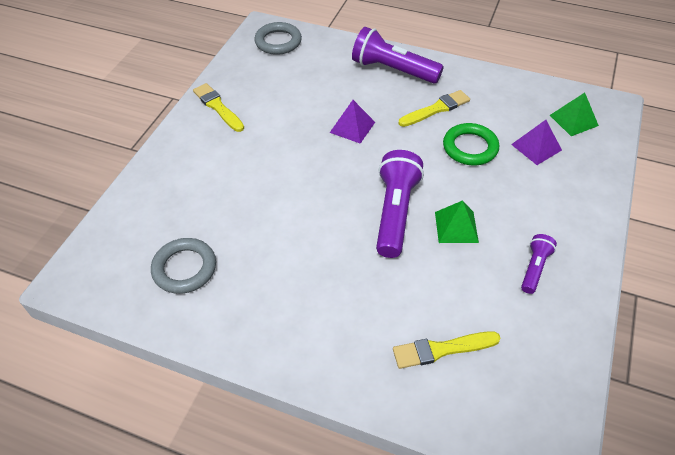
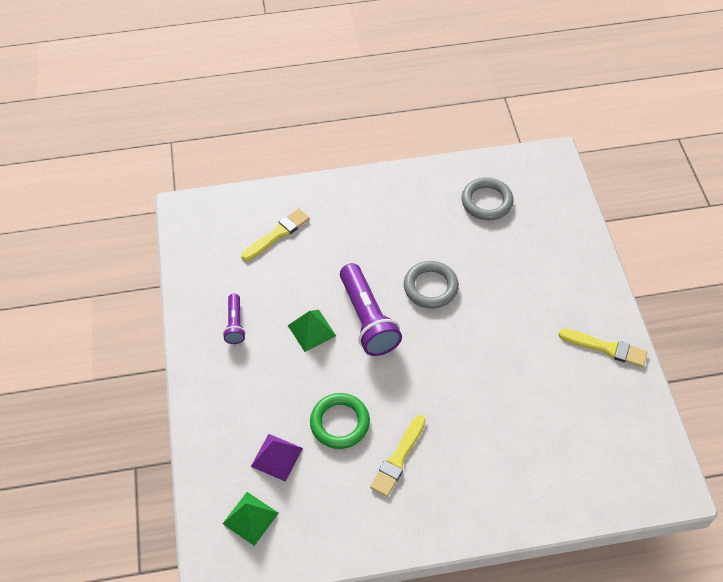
camera: 150 degrees right, 5 degrees up
grey ring [254,22,302,55] -> grey ring moved to [404,261,459,309]
purple pyramid [330,100,375,144] -> none
purple flashlight [352,27,444,84] -> none

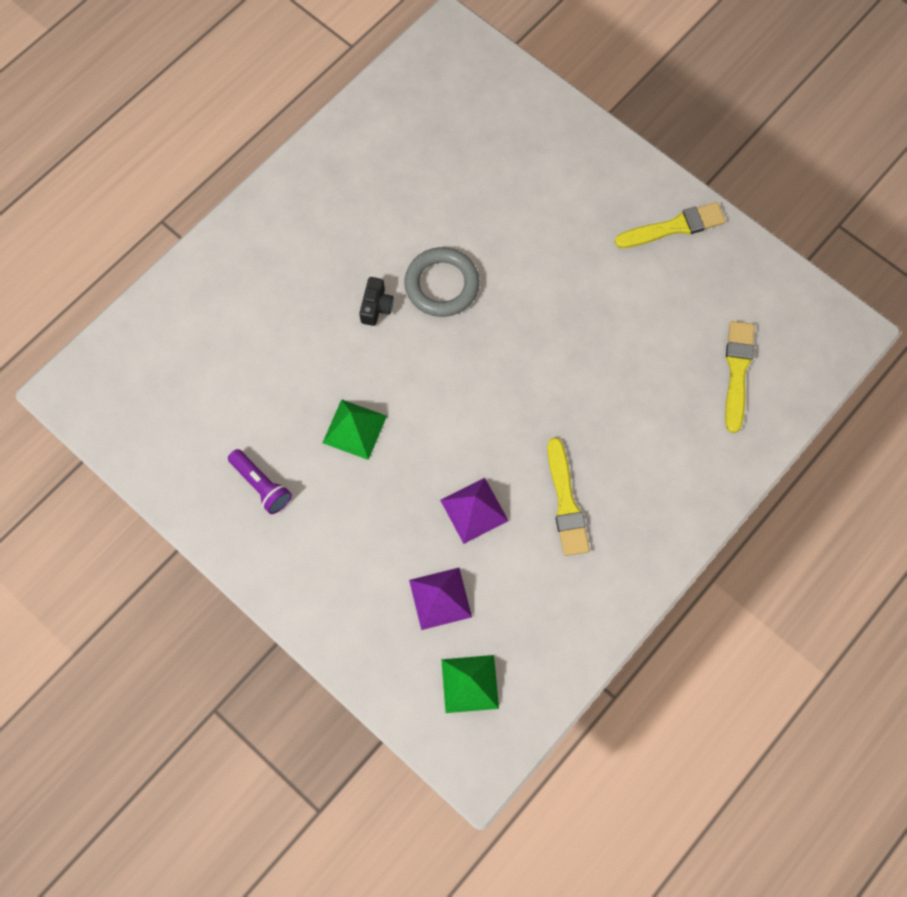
camera: 40 degrees left, 15 degrees up
yellow brush [241,208,310,261] -> yellow brush moved to [725,321,755,433]
green ring [310,393,370,449] -> purple pyramid [440,478,509,544]
purple flashlight [340,263,402,356] -> none
grey ring [462,177,514,220] -> none
none -> black camera [359,277,394,326]

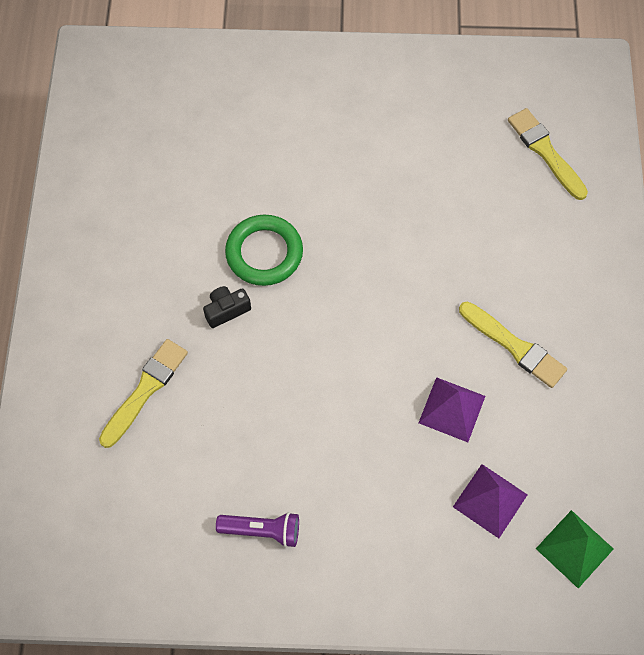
camera: 40 degrees left, 5 degrees down
green pyramid [323,399,387,460] -> none
black camera [359,277,394,326] -> black camera turned 90 degrees counterclockwise [203,286,251,328]
grey ring [405,247,479,317] -> green ring [225,215,303,286]
yellow brush [615,202,726,248] -> yellow brush moved to [99,339,188,448]

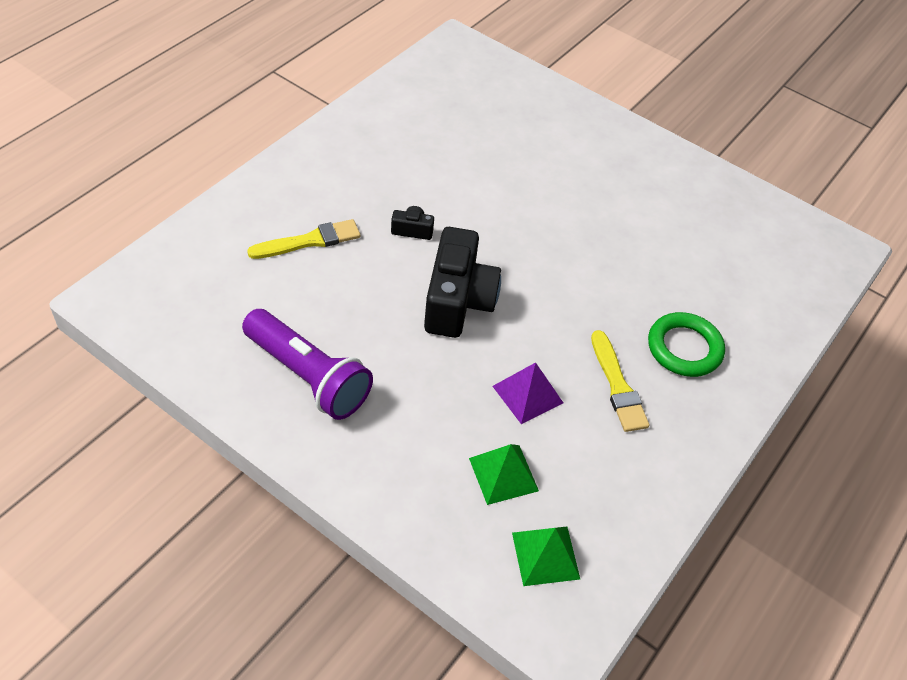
camera: 30 degrees right, 15 degrees down
purple flashlight [216,512,299,548] -> purple flashlight [242,309,373,420], size x1.90
green ring [225,215,303,286] -> green ring moved to [648,312,725,377]
purple pyramid [453,464,527,538] -> green pyramid [469,444,539,505]
yellow brush [508,108,588,200] -> none
none -> black camera [424,227,501,338]

